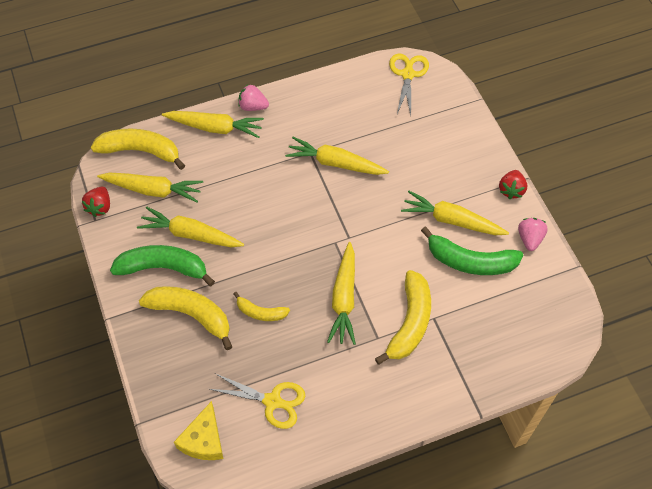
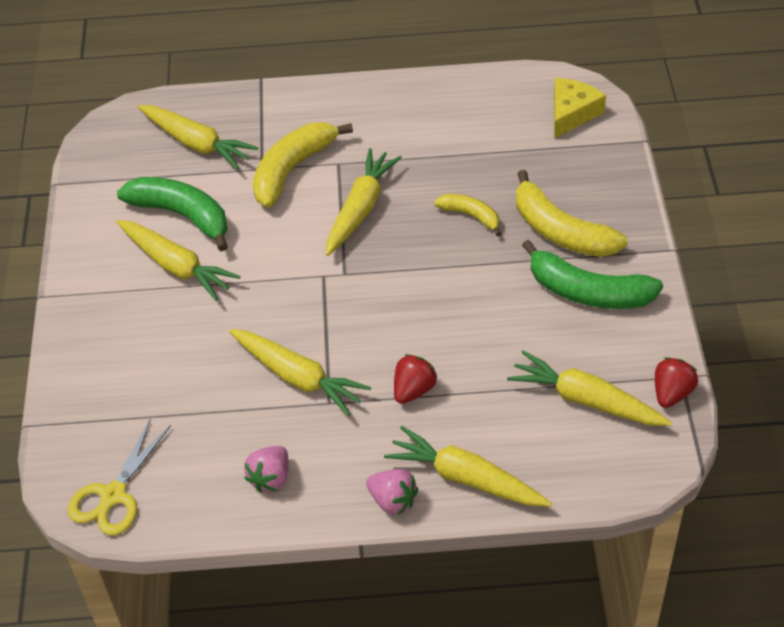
camera: 160 degrees left, 10 degrees down
yellow banana [91,129,185,170] -> none
yellow carrot [137,206,244,248] -> yellow carrot moved to [138,105,258,170]
yellow scissors [210,373,306,429] -> none
red strawberry [499,170,527,199] -> red strawberry moved to [394,354,438,404]
pink strawberry [518,218,548,251] -> pink strawberry moved to [244,446,289,492]

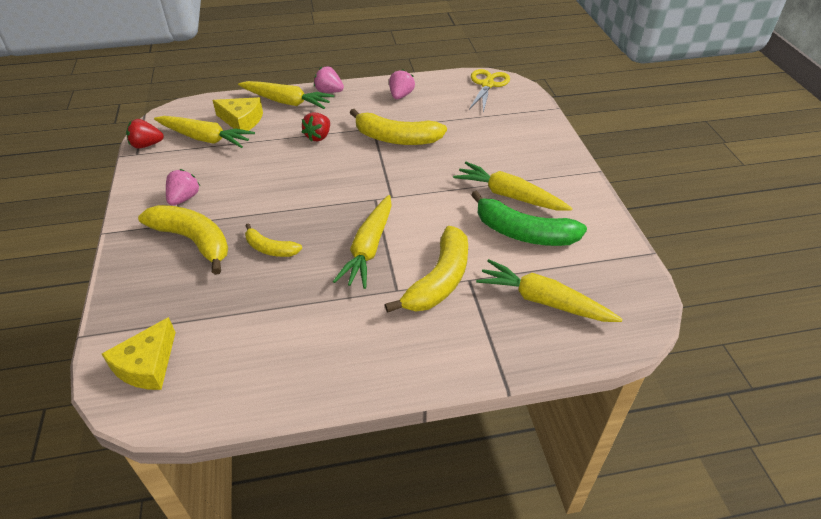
camera: 170 degrees right, 5 degrees down
yellow carrot [229,329,371,416] -> yellow banana [350,109,447,145]
green banana [522,240,663,309] -> pink strawberry [166,169,200,206]
red strawberry [655,357,698,408] -> red strawberry turned 60 degrees clockwise [126,119,164,149]
none -> yellow cheese [213,97,263,135]

